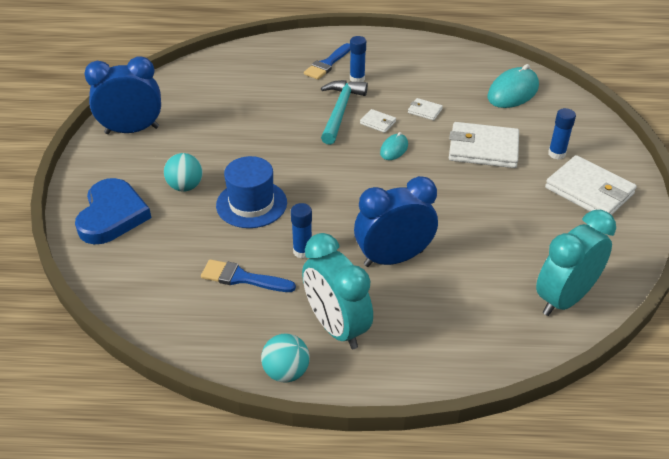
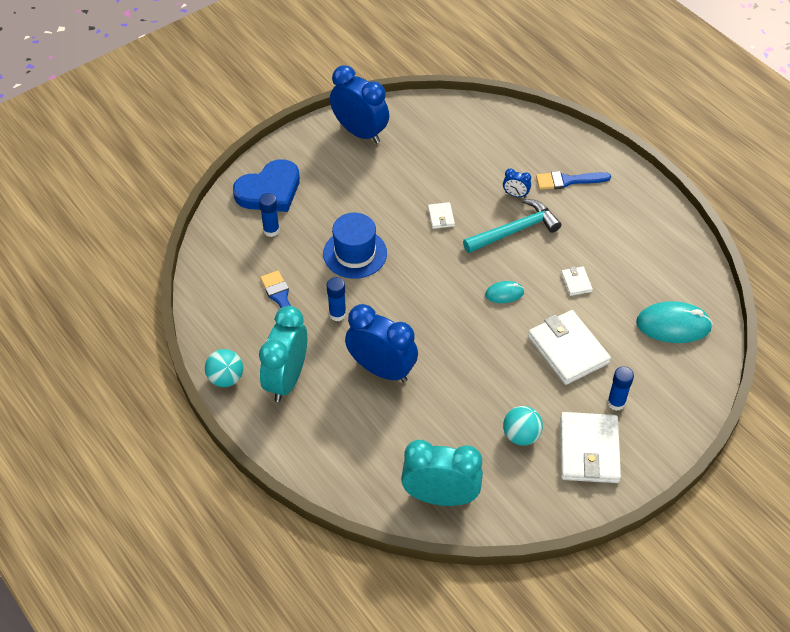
camera: 50 degrees right, 10 degrees up
turquoise ball [164,153,203,191] -> turquoise ball moved to [503,406,543,446]
blue glue stick [350,36,366,82] -> blue glue stick moved to [259,193,280,237]
white wallet [360,109,396,133] -> white wallet moved to [428,202,455,229]
none -> blue clock [503,168,531,198]

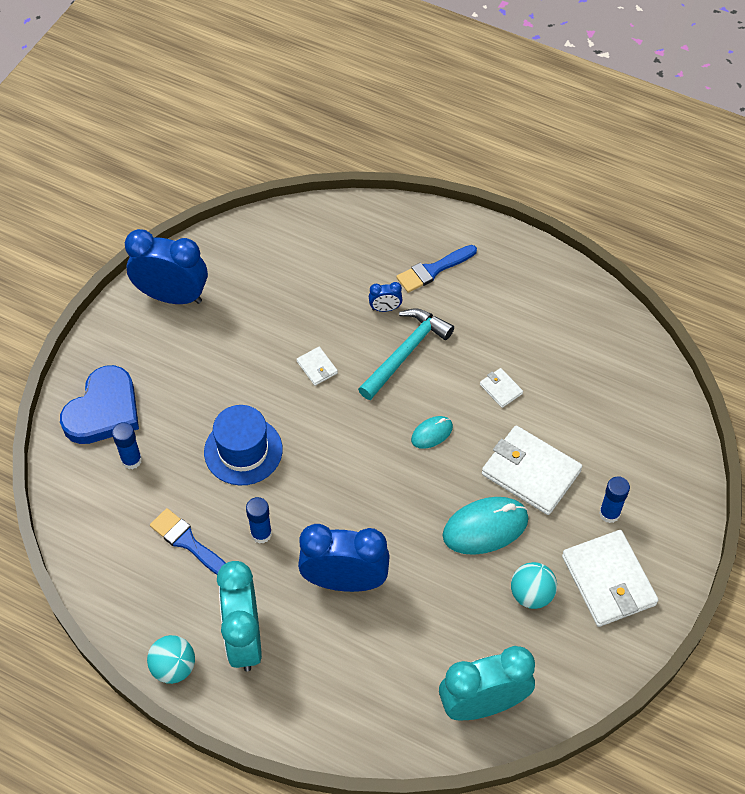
camera: 25 degrees left, 5 degrees up
turquoise mouse [636,301,713,343] -> turquoise mouse moved to [443,497,529,555]

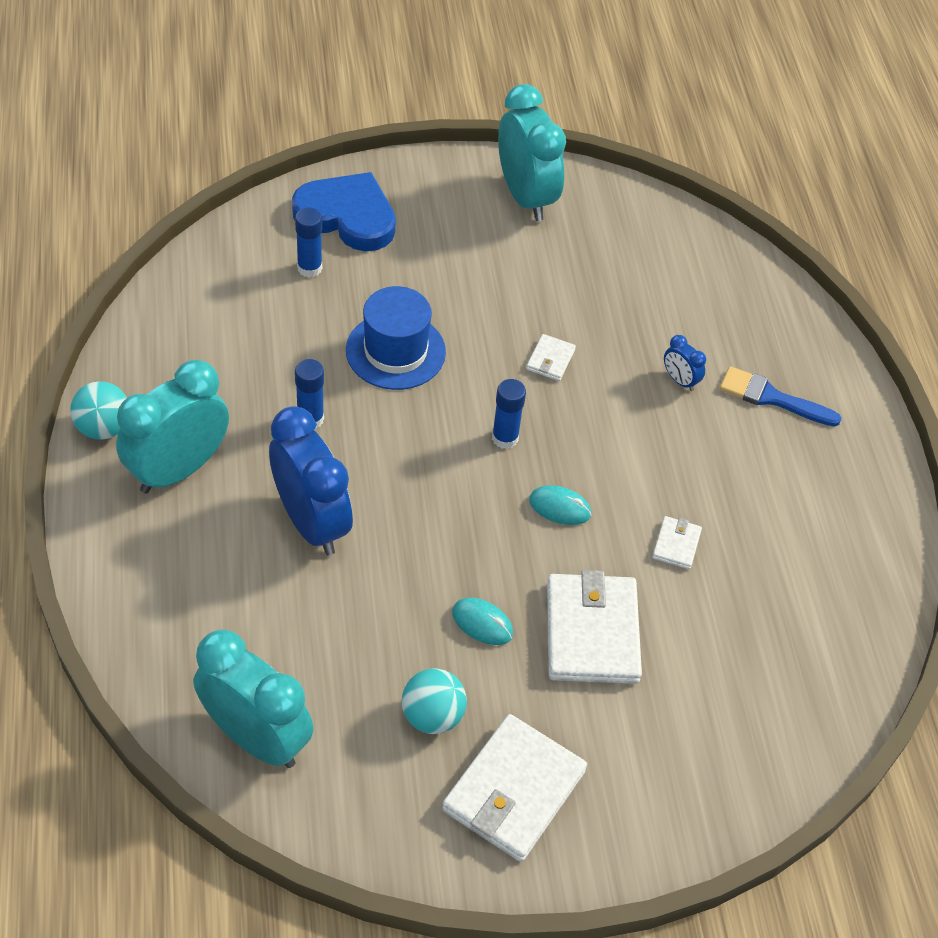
camera: 50 degrees right, 5 degrees down
blue heart [60,365,139,444] -> blue heart turned 150 degrees counterclockwise [292,172,396,251]
blue clock [125,229,208,304] -> turquoise clock [498,84,566,221]
blue brush [150,508,226,575] -> none
turquoise hammer [358,308,454,400] -> none
turquoise mouse [443,497,529,555] -> turquoise mouse [452,598,513,645], size x0.54
blue glue stick [599,476,630,523] -> blue glue stick moved to [492,379,526,449]

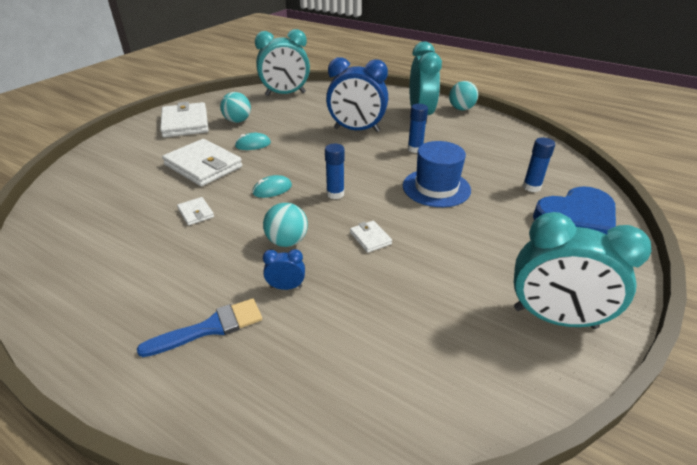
camera: 135 degrees right, 15 degrees down
none -> turquoise ball [263,203,308,247]

